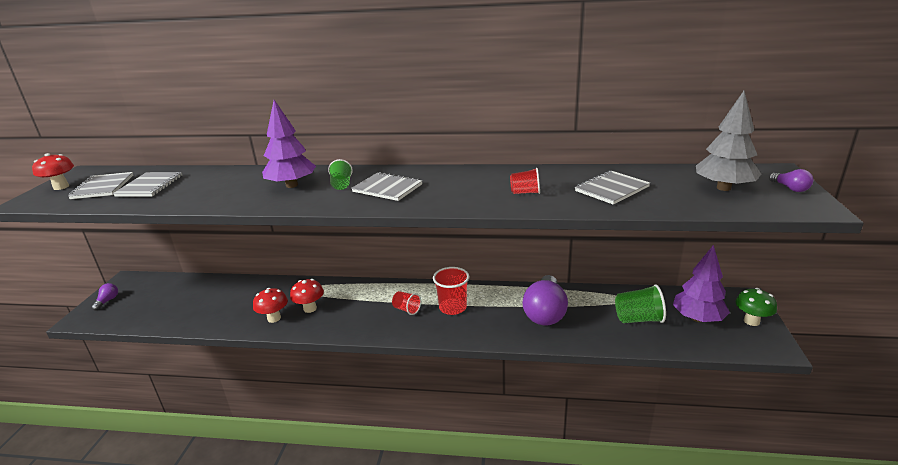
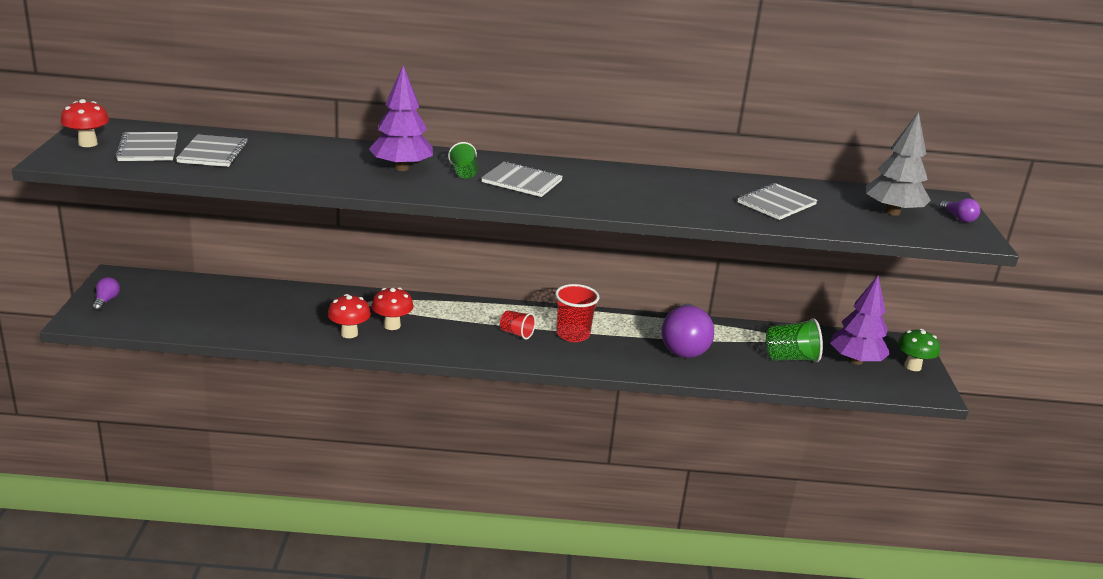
camera: 10 degrees left, 0 degrees up
red cup [510,168,540,194] -> none

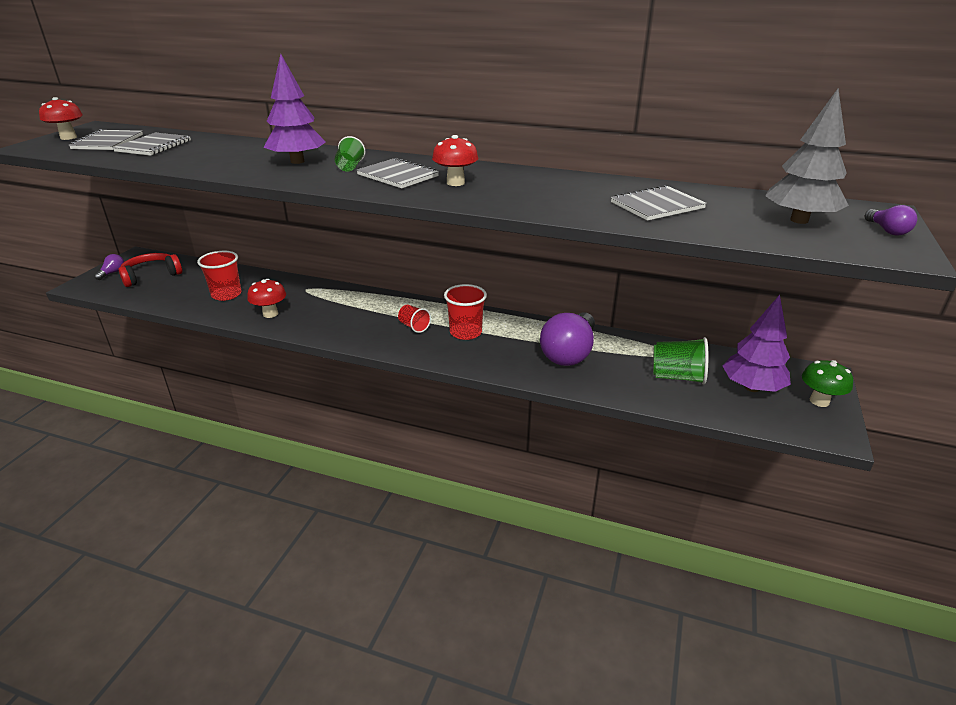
camera: 20 degrees right, 5 degrees up
red mushroom [372,287,414,330] -> red mushroom moved to [432,135,478,186]
none -> red headphones [119,253,182,287]
none -> red cup [197,251,242,301]

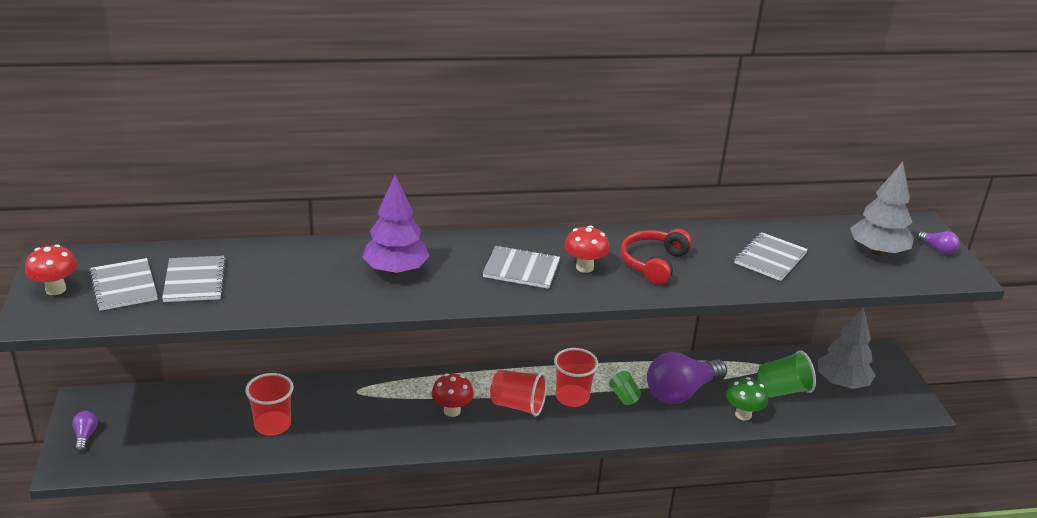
camera: 30 degrees left, 0 degrees up
red headphones [119,253,182,287] -> red headphones moved to [621,229,692,285]
red mushroom [247,279,286,318] -> red mushroom moved to [431,374,474,417]
green cup [335,136,366,171] -> green cup moved to [608,369,641,405]
red cup [398,305,431,333] -> red cup [490,370,547,417], size x1.63
purple light bulb [540,312,595,366] -> purple light bulb turned 60 degrees clockwise [647,352,727,404]
purple tree [723,295,791,392] -> grey tree [818,307,875,389]
green mushroom [802,360,853,407] -> green mushroom moved to [726,377,768,421]

